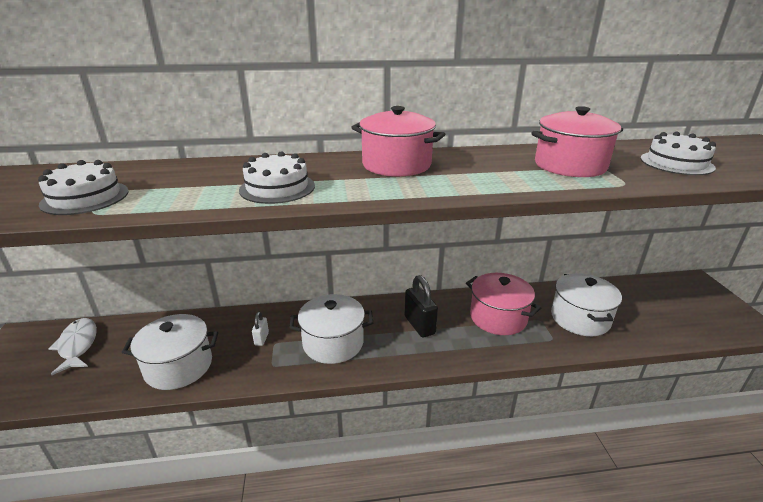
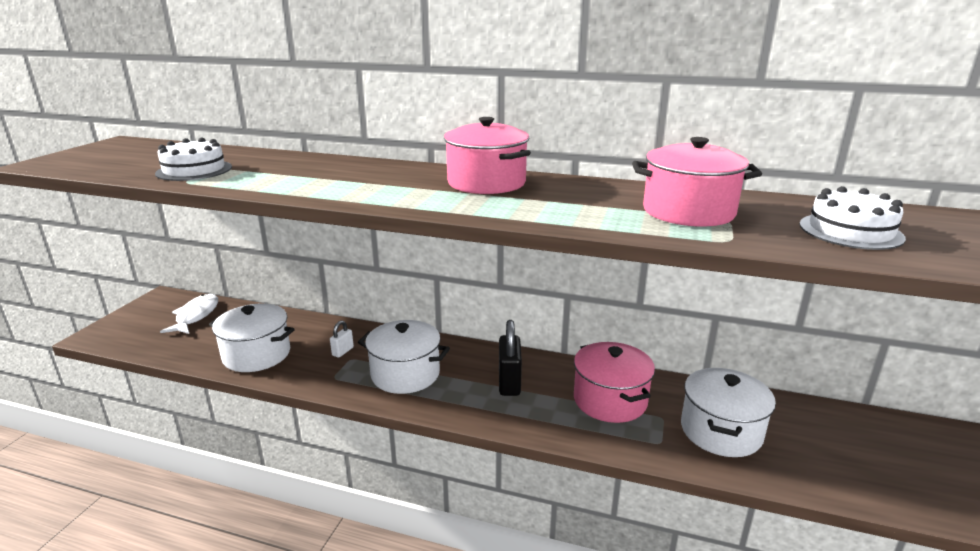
camera: 25 degrees right, 5 degrees down
white cake [239,151,315,204] -> none

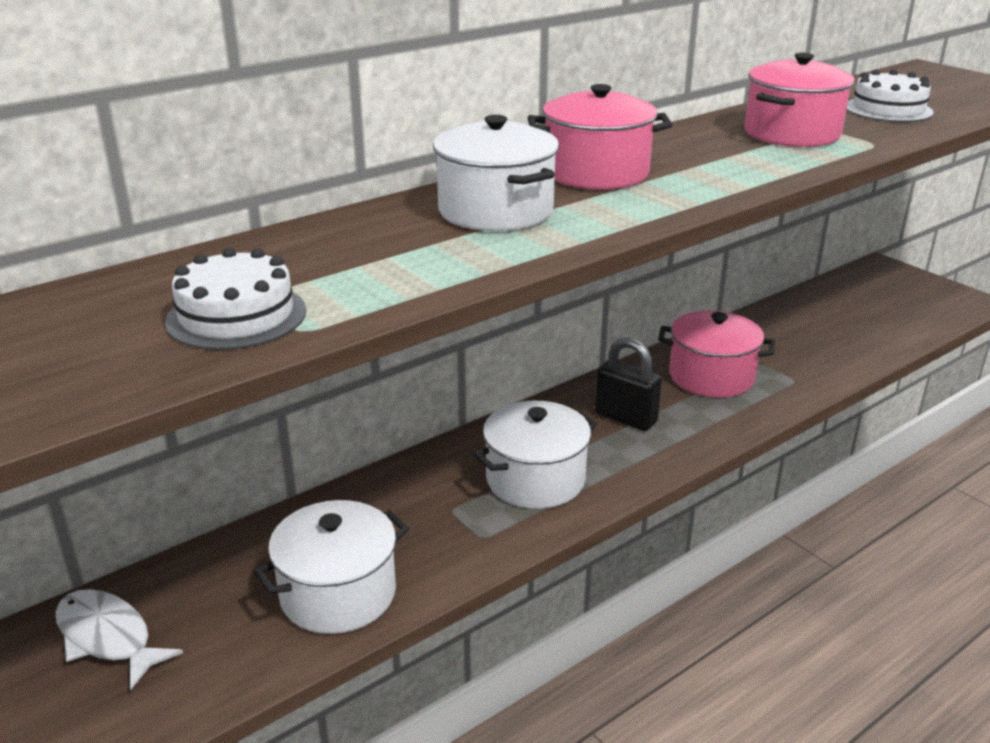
camera: 55 degrees left, 5 degrees up
white padlock [330,321,354,358] -> none
white pot [681,368,776,457] -> white pot moved to [433,115,559,231]

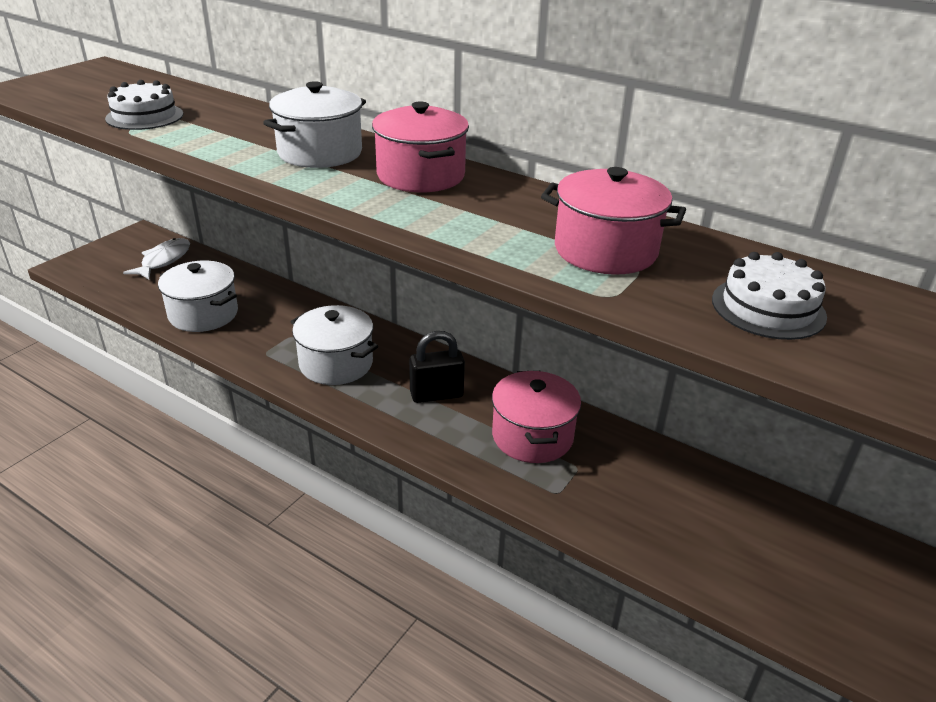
camera: 70 degrees right, 5 degrees up
black padlock [595,338,662,431] -> black padlock turned 60 degrees clockwise [409,331,465,403]

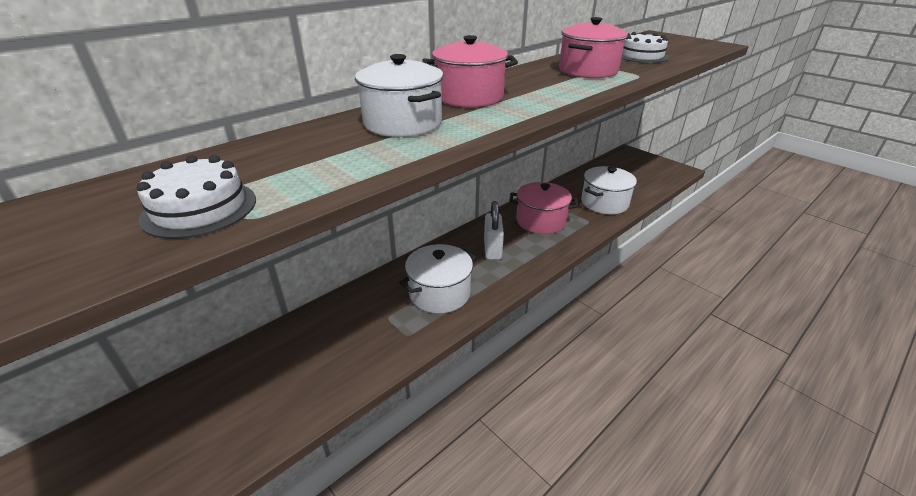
camera: 75 degrees left, 0 degrees up
white fish [123,238,190,280] -> none
white pot [158,261,238,332] -> white pot moved to [581,166,637,214]
black padlock [409,331,465,403] -> white padlock [484,201,504,260]

